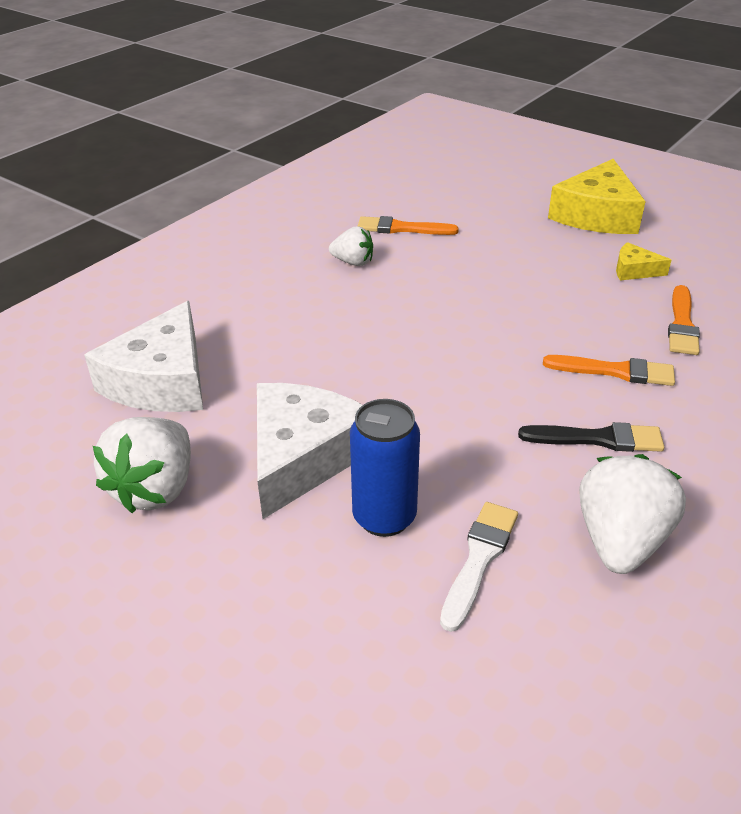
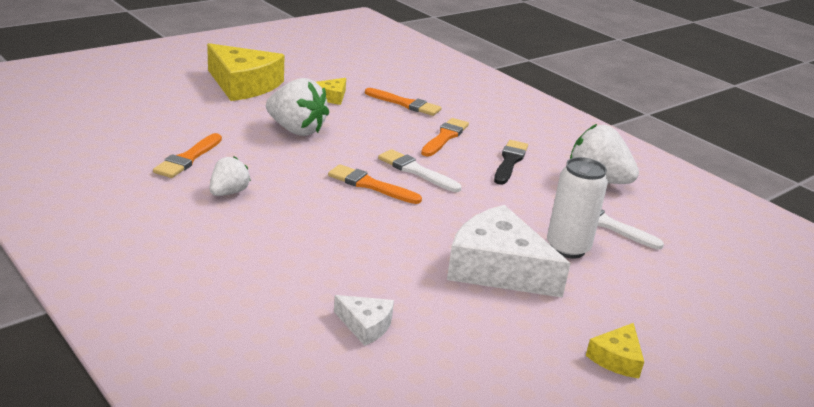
camera: 80 degrees left, 10 degrees down
white cheese [84,301,203,412] -> white cheese [334,295,394,346], size x0.47
white strawberry [93,417,191,513] -> white strawberry moved to [266,78,329,136]
blue can [350,399,420,537] -> white can [547,157,608,259]
none -> orange brush [328,164,422,204]
none -> white brush [378,149,461,192]
none -> yellow cheese [586,323,644,378]

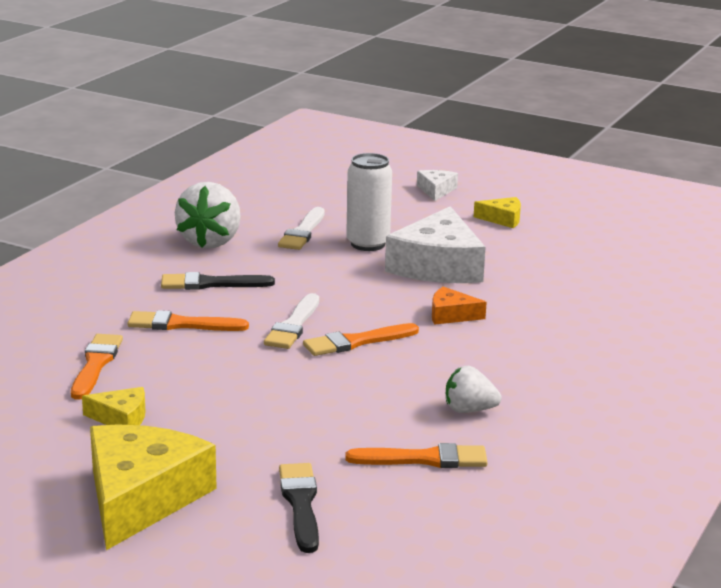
camera: 110 degrees left, 5 degrees down
white strawberry [266,78,329,136] -> none
orange brush [328,164,422,204] -> orange brush turned 60 degrees clockwise [303,323,419,356]
white cheese [334,295,394,346] -> white cheese moved to [417,170,458,201]
none -> black brush [279,463,319,553]
none -> orange cheese [432,287,487,325]

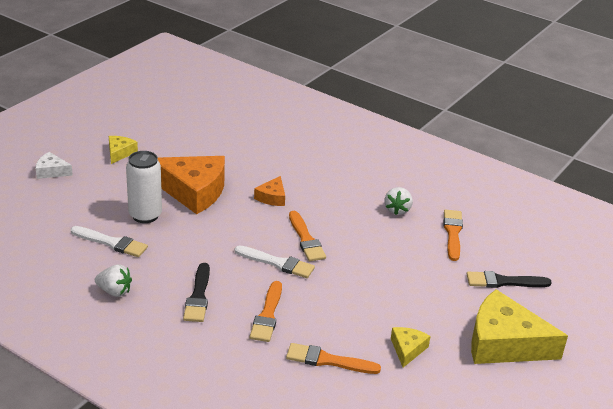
camera: 85 degrees left, 10 degrees up
white strawberry [175,182,241,249] -> white strawberry [95,264,132,297], size x0.58
white cheese [385,206,486,283] -> orange cheese [158,156,225,214]

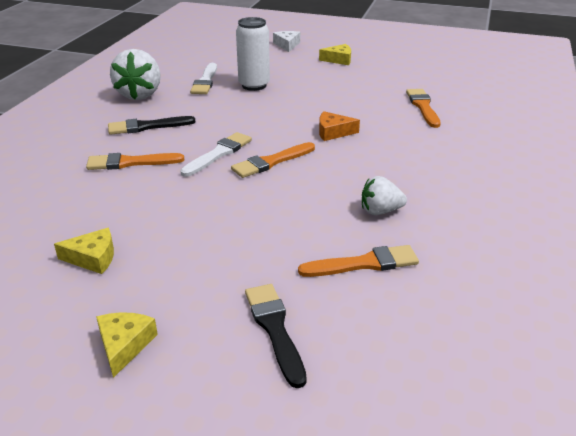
camera: 75 degrees right, 0 degrees up
white strawberry [95,264,132,297] -> white strawberry [110,49,161,100], size x1.72
orange cheese [158,156,225,214] -> none
white brush [235,245,315,278] -> white brush turned 150 degrees counterclockwise [180,132,252,177]
orange brush [286,343,381,374] -> orange brush moved to [406,89,441,128]
yellow cheese [471,289,568,364] -> yellow cheese [96,312,158,378], size x0.47

